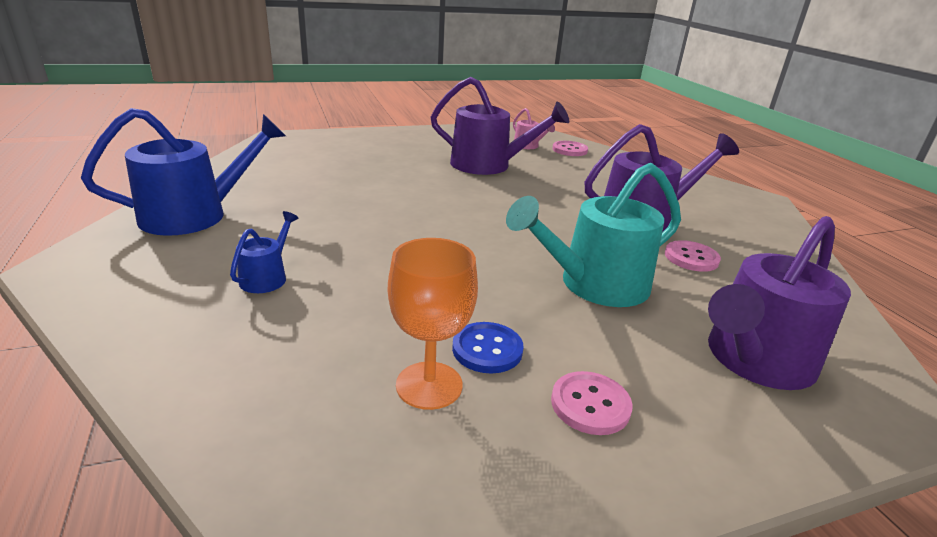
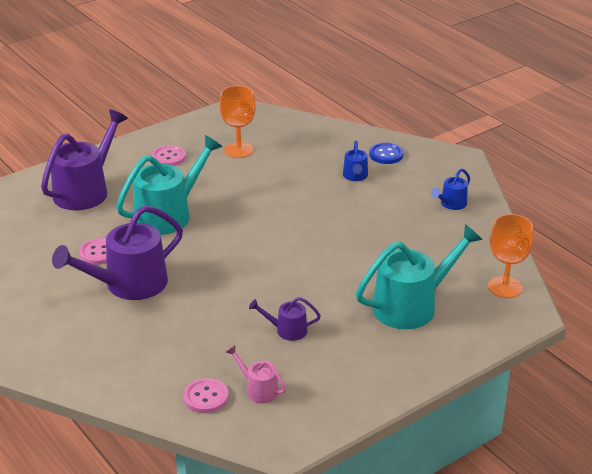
camera: 165 degrees right, 5 degrees up
blue watering can [81,108,286,236] -> blue watering can [431,169,470,210], size x0.48
purple watering can [431,77,569,175] -> purple watering can [249,297,321,341], size x0.48
blue button [452,322,524,373] -> blue button moved to [369,143,403,164]
none -> turquoise watering can [356,224,483,329]
none -> orange goblet [488,214,534,298]

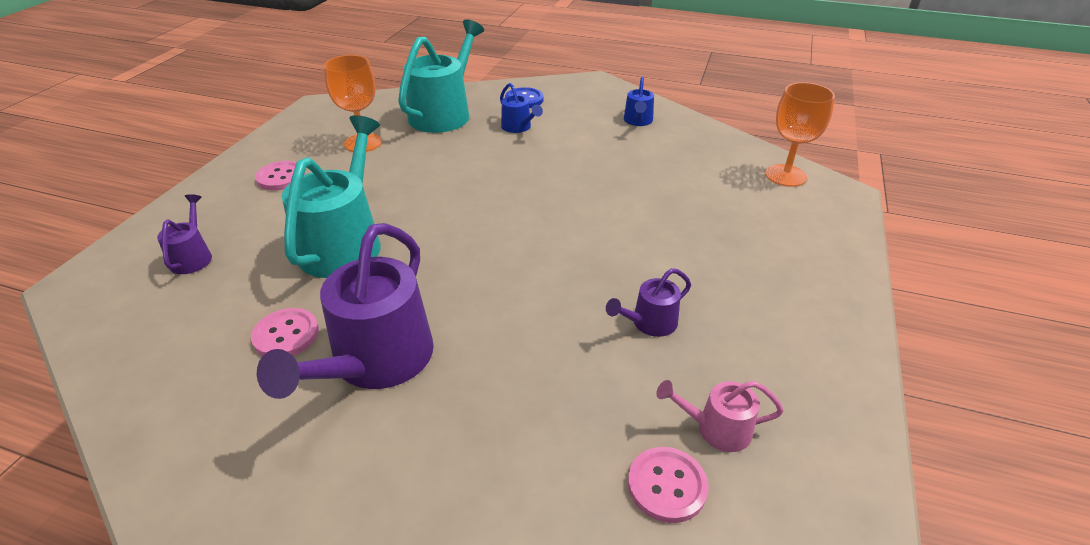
camera: 35 degrees left, 5 degrees up
purple watering can [41,109,128,210] -> purple watering can [157,194,212,274], size x0.48
turquoise watering can [356,224,483,329] -> turquoise watering can moved to [398,19,484,133]

